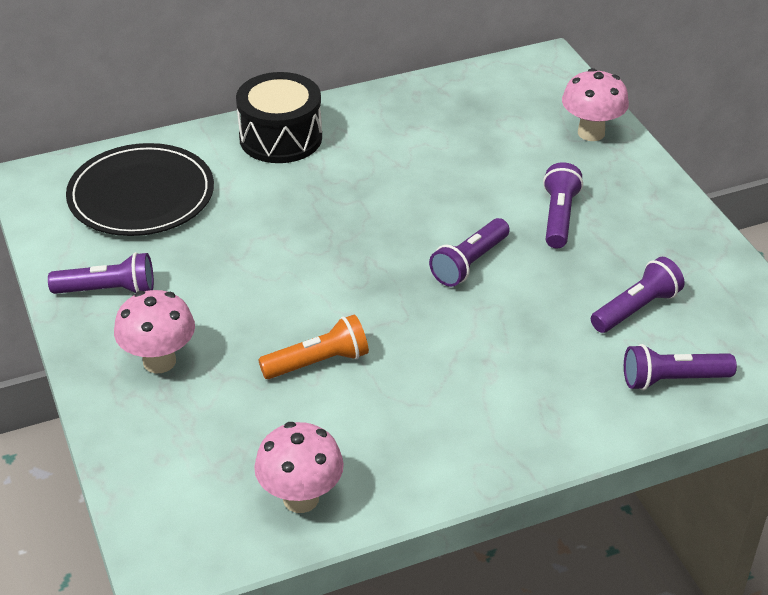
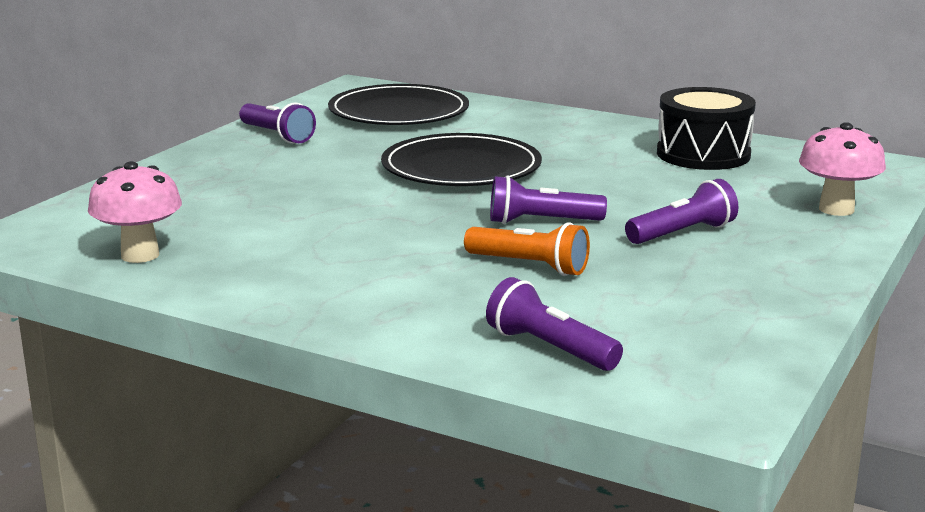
camera: 50 degrees right, 20 degrees down
pink mushroom [114,290,195,373] -> none
black drum [236,72,322,163] -> black drum moved to [657,87,756,170]
orange flashlight [258,314,369,379] -> orange flashlight moved to [464,222,590,276]
purple flashlight [591,257,684,333] -> none
none -> black plate [381,133,542,186]

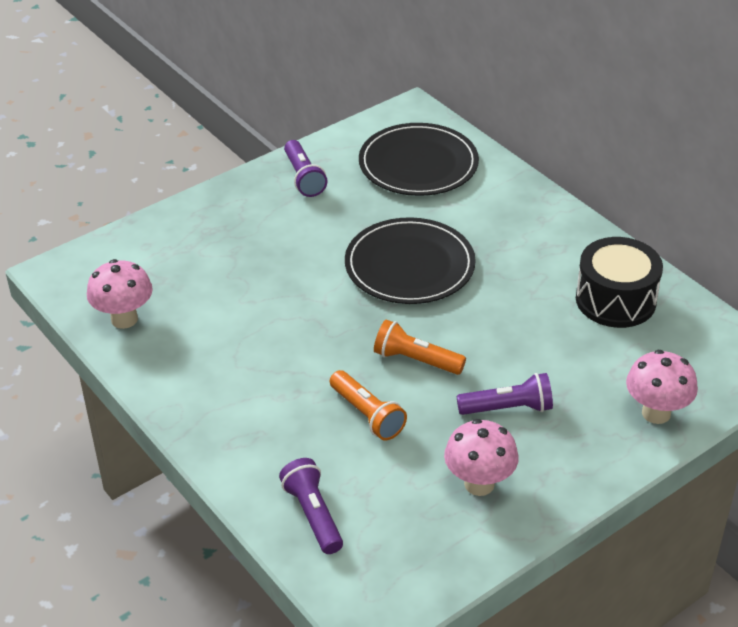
camera: 25 degrees right, 20 degrees up
purple flashlight [490,175,607,224] -> orange flashlight [374,320,466,375]
none -> pink mushroom [444,419,519,496]

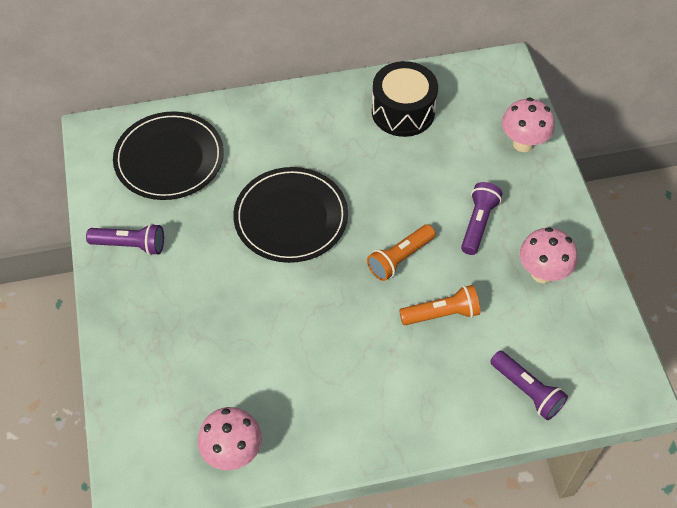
camera: 65 degrees left, 15 degrees up
purple flashlight [279,458,343,554] -> purple flashlight turned 135 degrees counterclockwise [490,351,568,420]

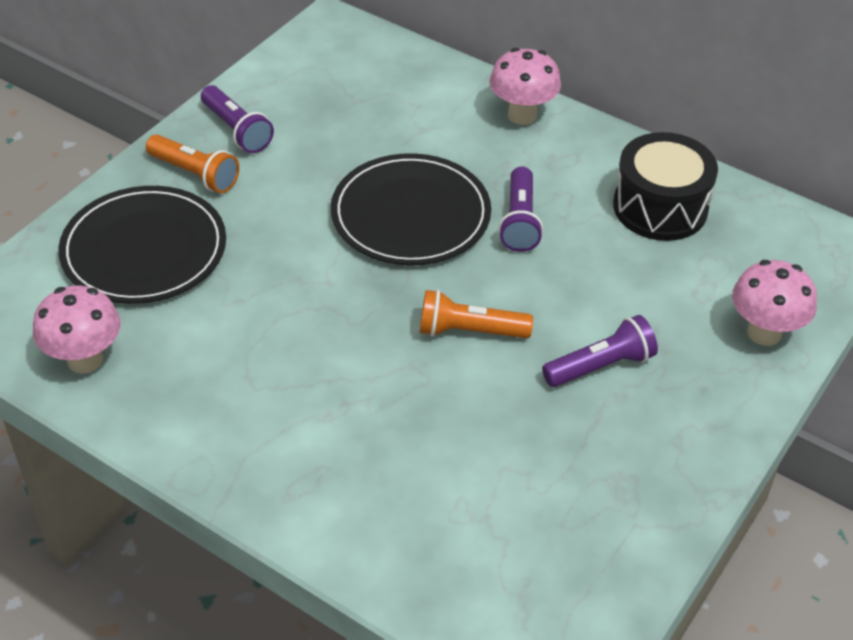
camera: 45 degrees right, 10 degrees down
black plate [113,111,224,200] -> black plate moved to [58,186,226,304]
orange flashlight [399,285,480,325] -> orange flashlight moved to [146,134,239,193]
purple flashlight [490,351,568,420] -> purple flashlight moved to [499,166,543,252]
pink mushroom [520,227,577,283] -> pink mushroom moved to [490,48,561,125]

